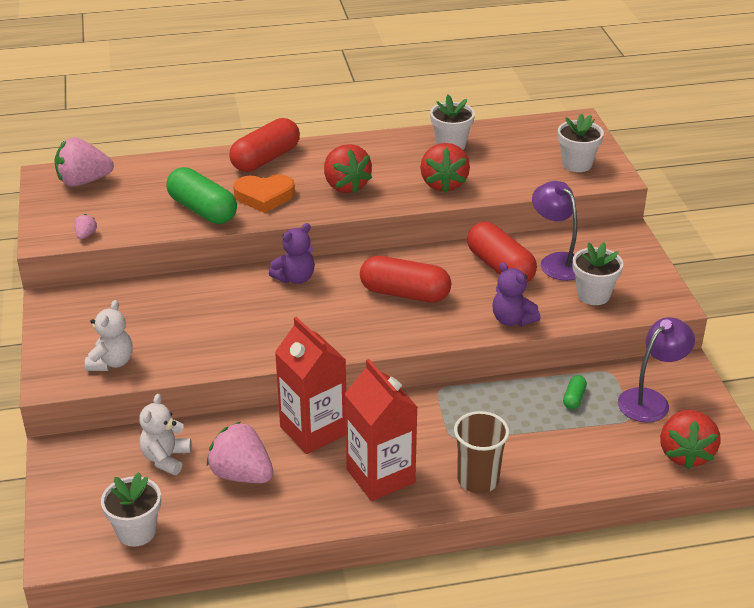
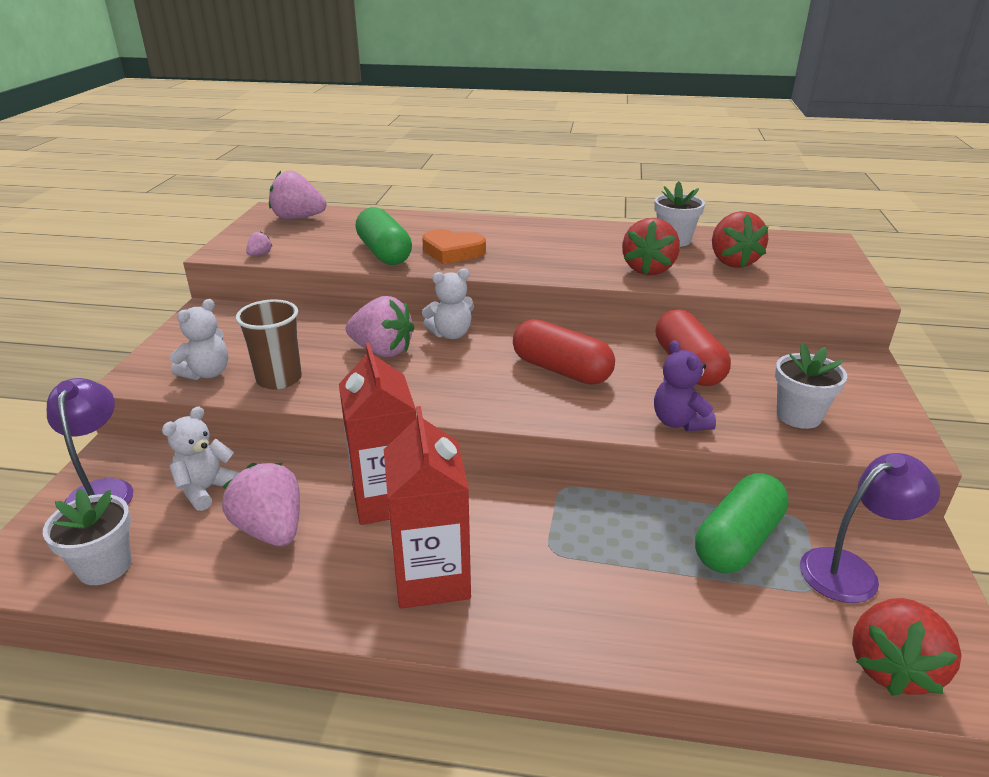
camera: 20 degrees right, 5 degrees down
red capsule [229,118,300,172] -> none
purple teddy bear [269,223,315,284] -> white teddy bear [422,268,474,339]
red strawberry [324,144,372,193] -> red strawberry moved to [712,211,768,268]
brown cup [454,411,509,493] -> brown cup moved to [236,299,302,389]
purple lamp [532,181,577,281] -> purple lamp moved to [47,378,133,505]
white flower pot [558,114,604,172] -> none
green capsule [563,375,587,409] -> green capsule [695,473,789,573], size x2.24
none -> pink strawberry [346,296,415,357]

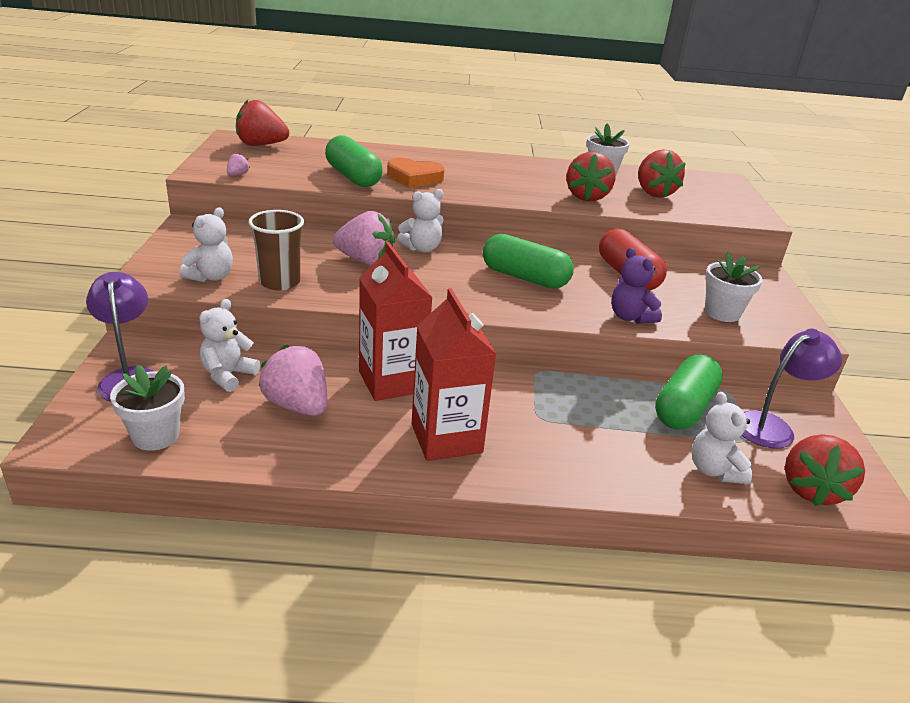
camera: 10 degrees left, 0 degrees up
pink strawberry [269,171,327,220] -> red strawberry [236,100,289,146]
red capsule [513,319,615,385] -> green capsule [483,234,574,289]
none -> white teddy bear [692,392,752,484]

